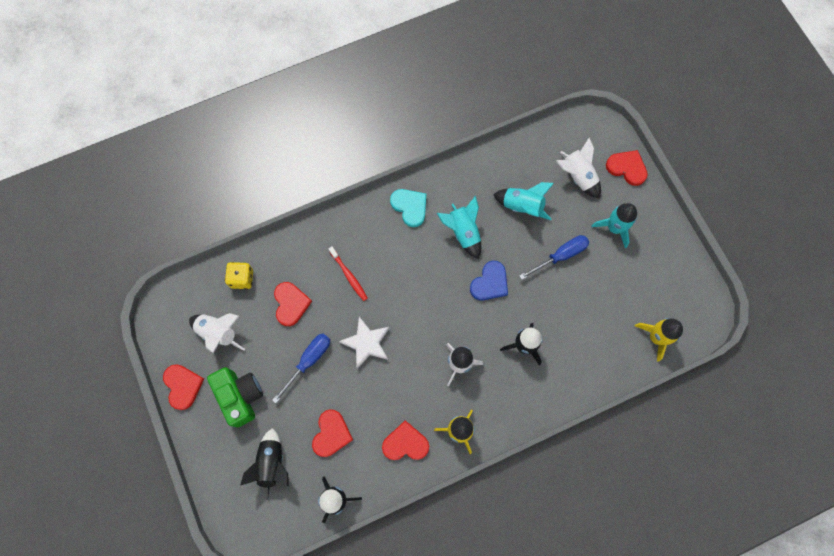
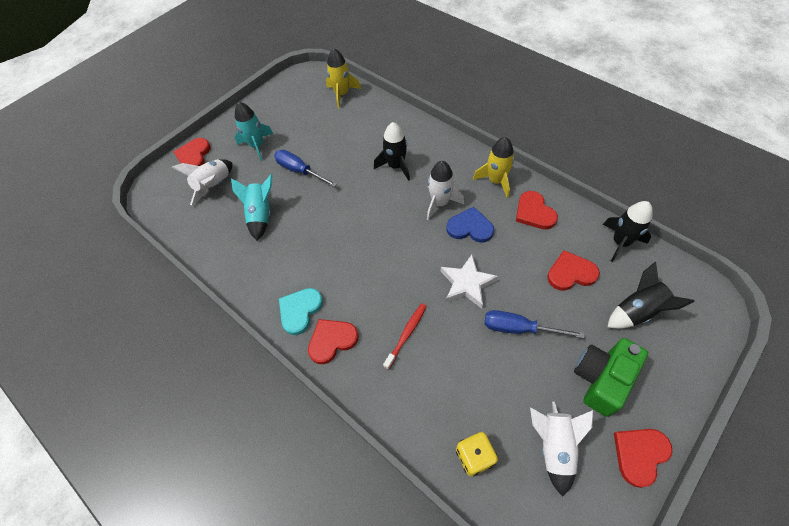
camera: 110 degrees left, 15 degrees down
red heart [274,282,312,326] -> red heart moved to [308,319,358,364]
turquoise rocket [437,196,481,259] -> none
blue heart [470,261,508,300] -> blue heart moved to [446,207,494,243]

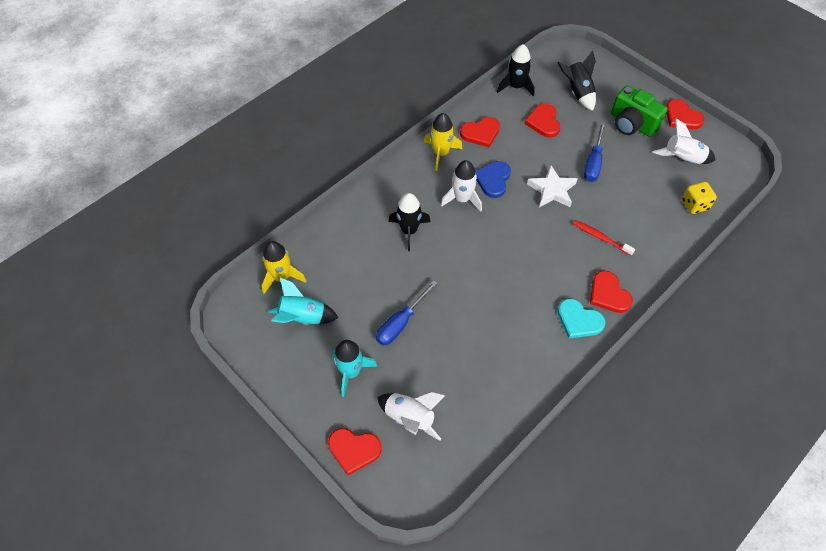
camera: 90 degrees left, 0 degrees up
turquoise rocket [231,174,273,241] -> turquoise rocket moved to [268,277,338,325]

